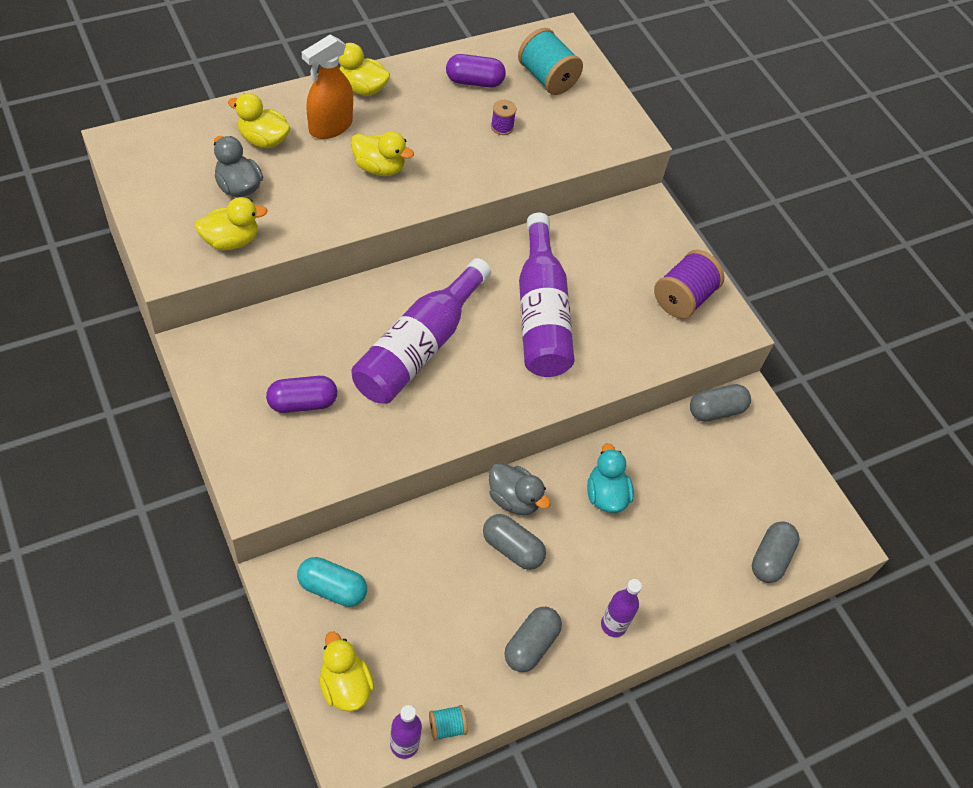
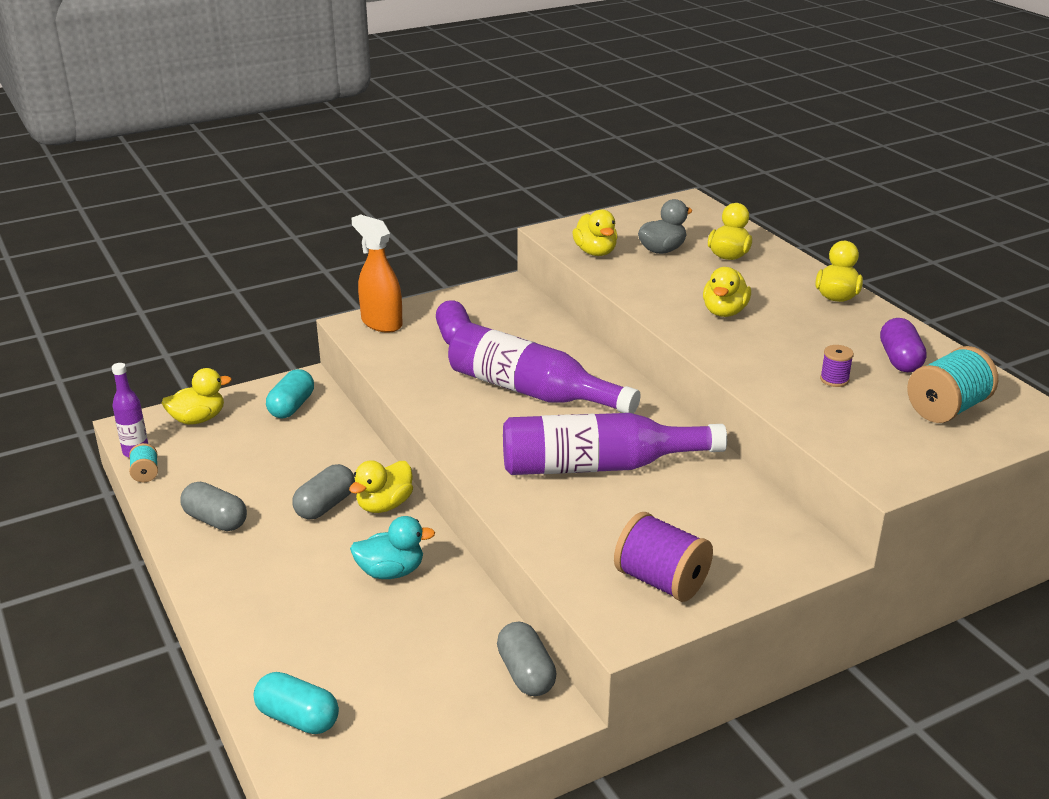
camera: 95 degrees right, 25 degrees down
orange spray bottle [302,34,353,139] -> orange spray bottle moved to [351,214,403,333]
grey duck [489,463,551,515] -> yellow duck [349,460,413,513]
purple bottle [601,579,642,637] -> none
grey capsule [752,522,800,583] -> turquoise capsule [254,672,339,734]

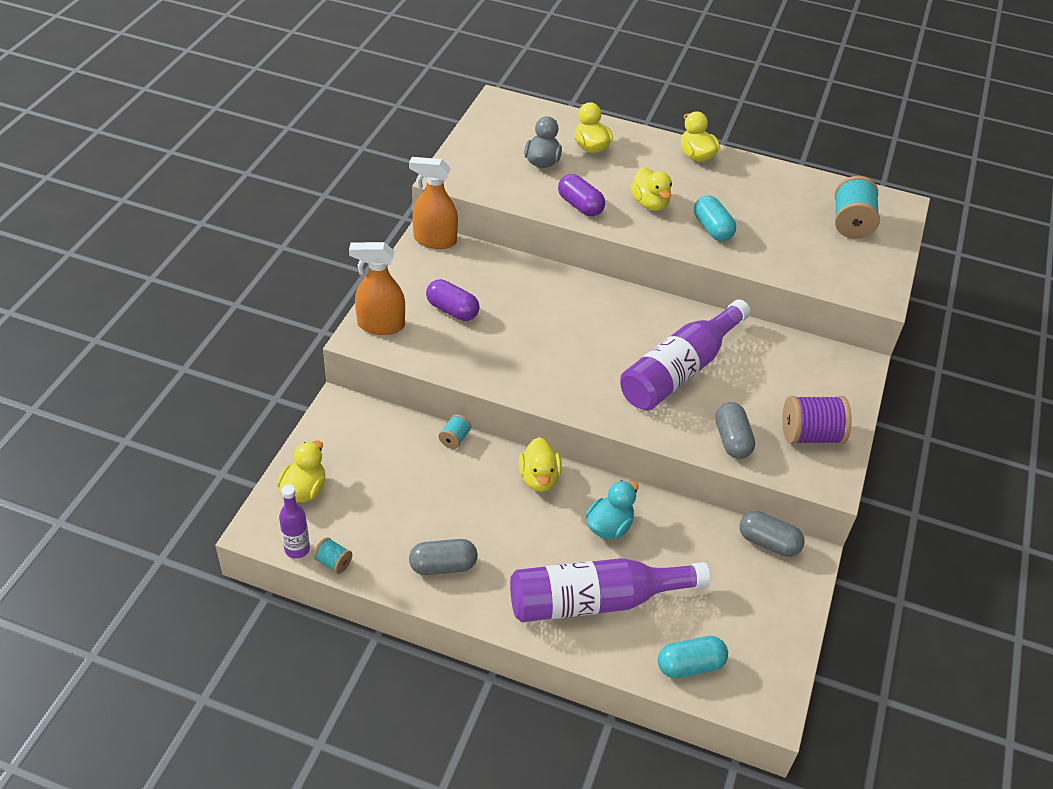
camera: 45 degrees left, 15 degrees up
turquoise capsule [266,369,314,418] -> turquoise capsule moved to [694,195,736,241]
grey capsule [292,464,355,520] -> grey capsule moved to [715,402,755,459]
purple bottle [448,323,641,414] -> purple bottle moved to [510,558,710,622]
yellow duck [572,209,618,256] -> none
purple spool [820,345,854,387] -> none
purple capsule [880,318,927,372] -> purple capsule moved to [558,174,605,216]
none -> orange spray bottle [409,157,458,249]
none -> turquoise spool [439,414,471,449]

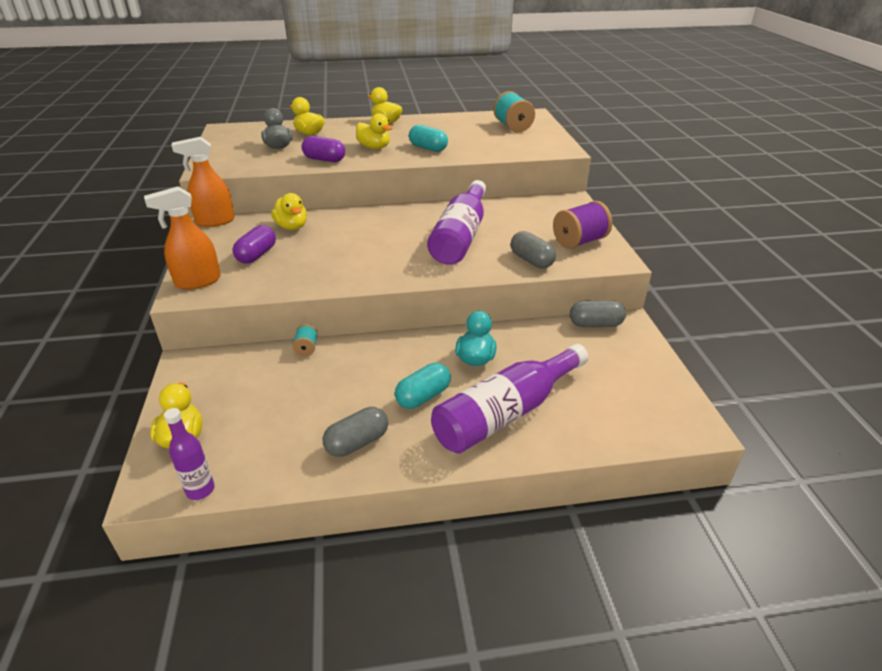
camera: 25 degrees left, 10 degrees down
turquoise spool [313,537,352,574] -> none
purple capsule [426,279,479,321] -> purple capsule turned 75 degrees counterclockwise [232,225,276,263]
yellow duck [519,437,562,492] -> yellow duck moved to [271,193,307,230]
turquoise capsule [658,636,728,678] -> turquoise capsule moved to [395,363,451,409]

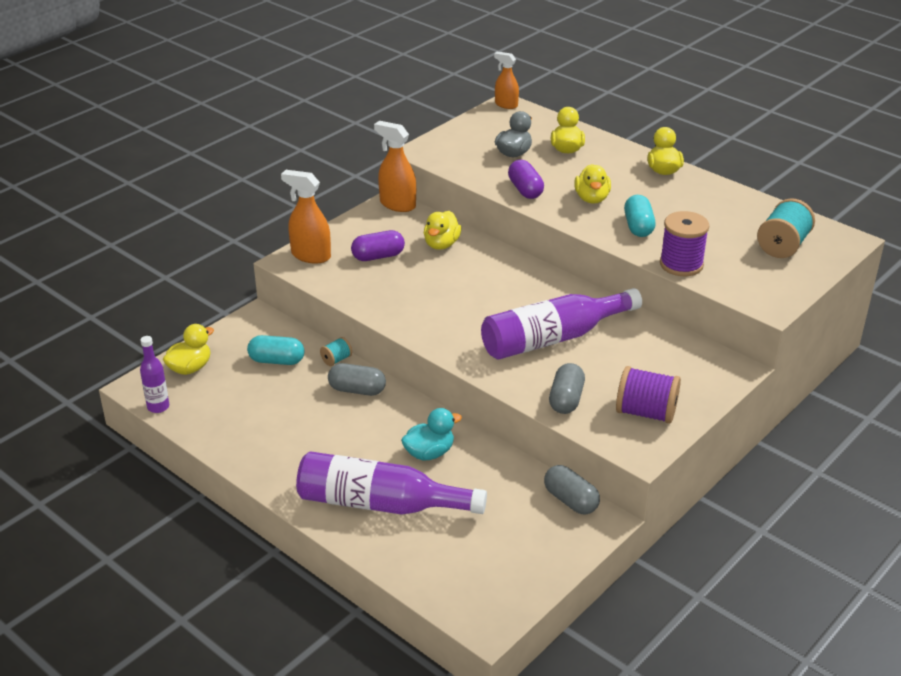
camera: 50 degrees right, 0 degrees up
grey capsule [323,407,388,457] -> grey capsule moved to [328,363,386,396]
turquoise capsule [395,363,451,409] -> turquoise capsule moved to [247,335,304,365]
none -> orange spray bottle [494,52,519,109]
none -> purple spool [660,211,709,276]

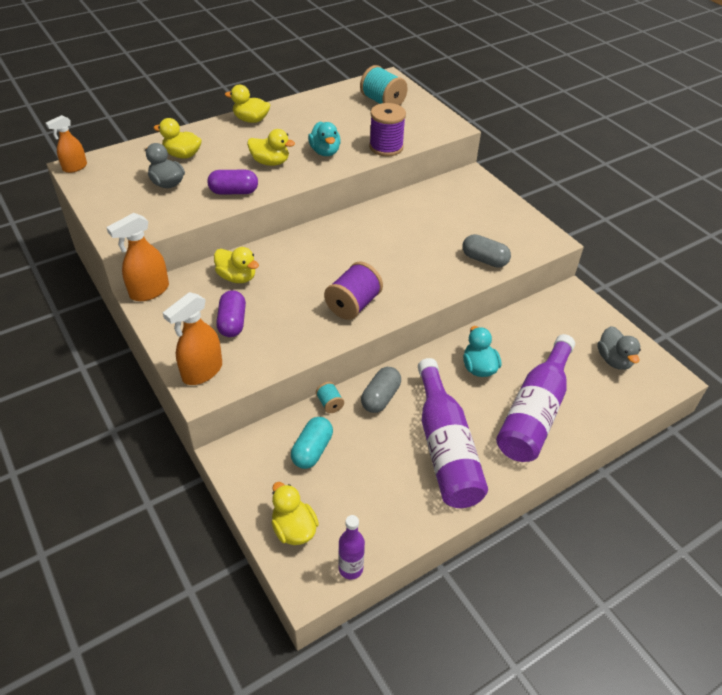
camera: 75 degrees left, 10 degrees up
purple bottle [481,288,642,360] -> purple bottle moved to [418,358,488,508]
grey capsule [544,465,600,515] -> none
purple spool [616,366,681,424] -> purple spool moved to [324,262,383,320]
turquoise capsule [624,195,656,237] -> turquoise duck [308,121,341,156]
none -> grey duck [598,326,641,370]

